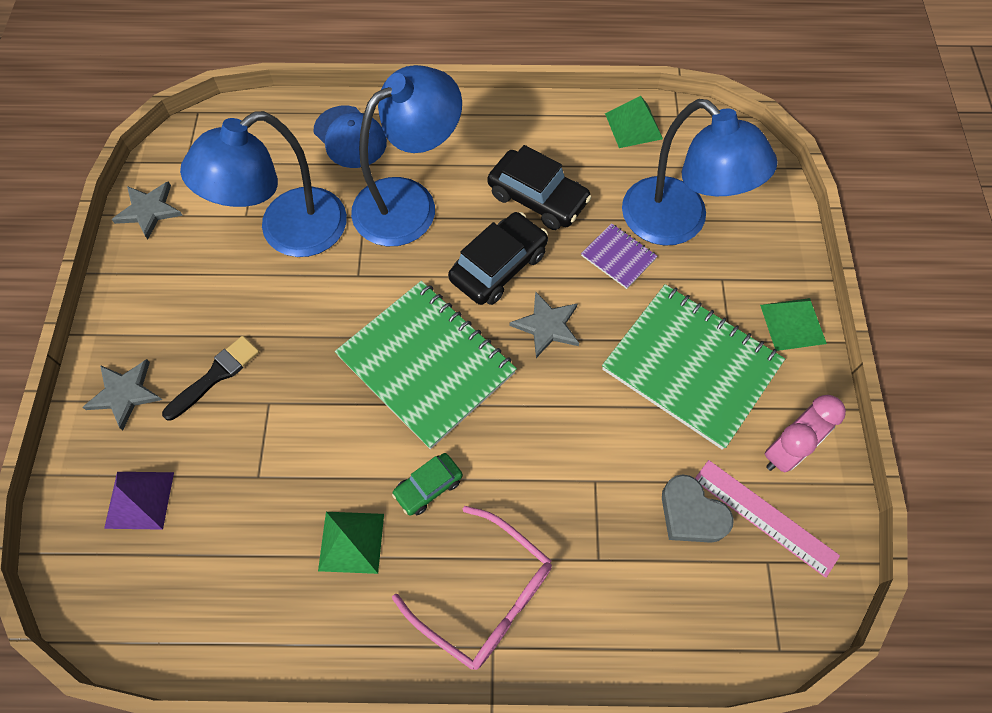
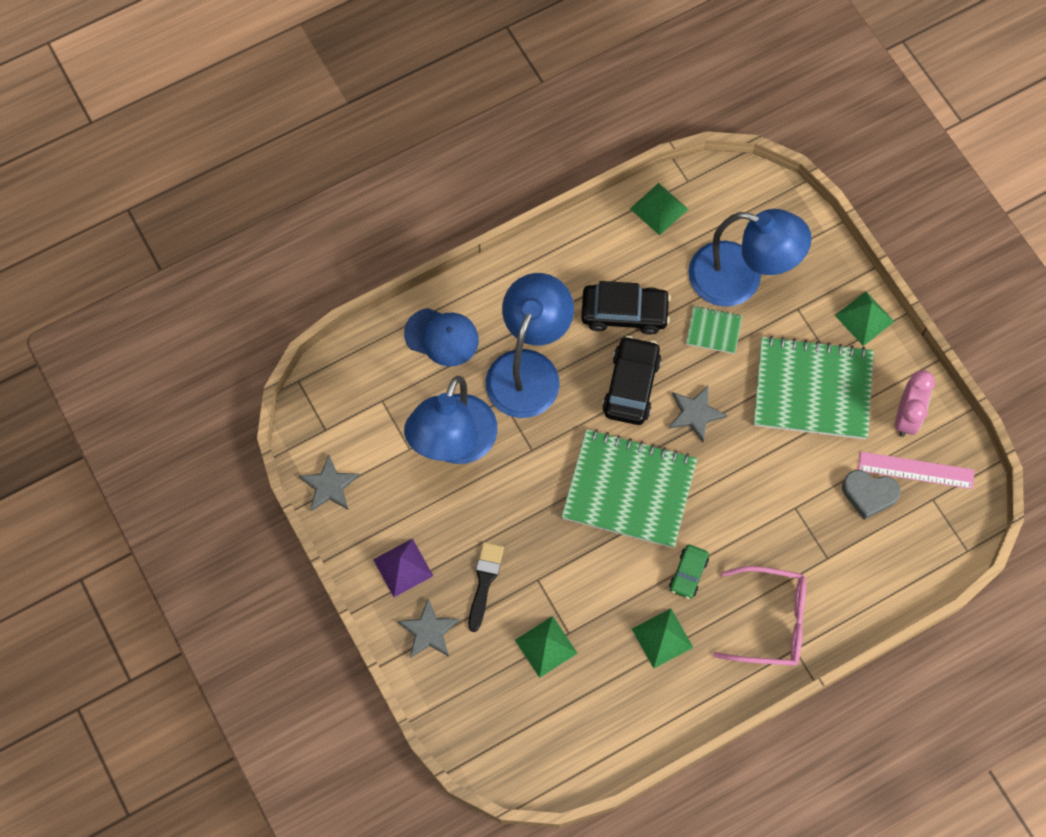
camera: 30 degrees left, 5 degrees up
purple pyramid [104,472,174,530] -> purple pyramid moved to [373,538,433,597]
purple notebook [581,223,657,289] -> green notebook [686,306,742,354]
none -> green pyramid [515,616,578,678]

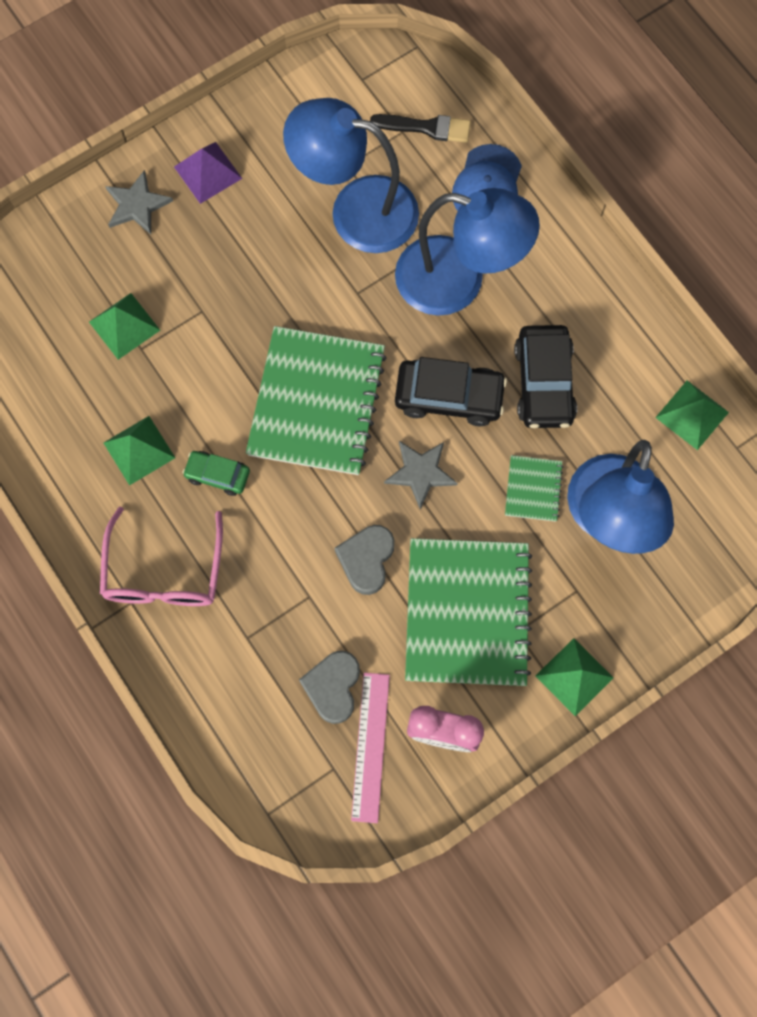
camera: 85 degrees right, 5 degrees up
grey star [299,455,360,511] -> none
black brush [468,542,504,632] -> black brush moved to [370,114,471,143]
none -> grey heart [335,525,394,595]

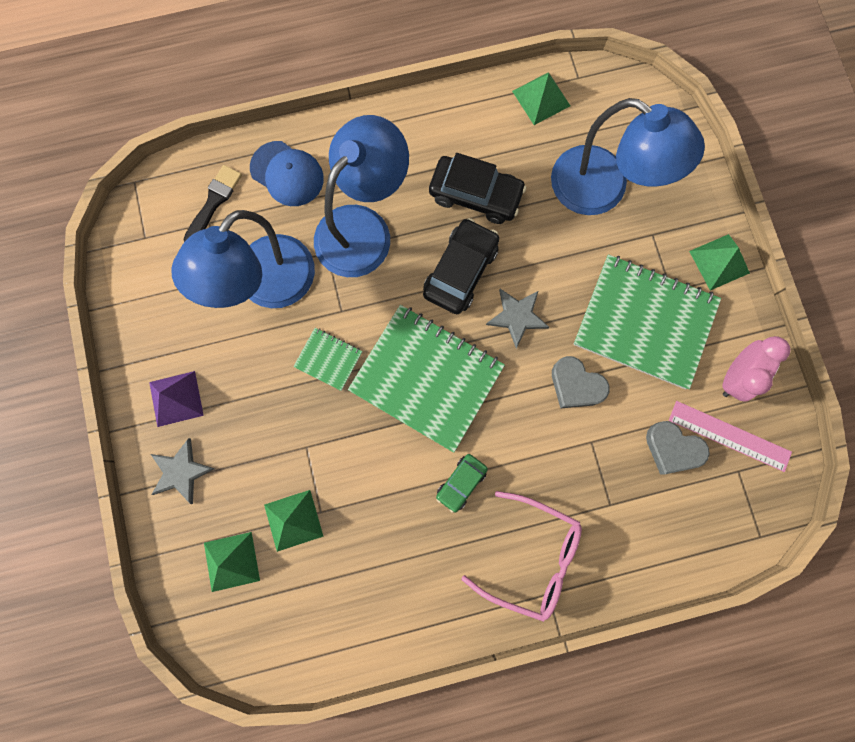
camera: 70 degrees left, 5 degrees up
green pyramid [104,416,175,486] -> green pyramid moved to [204,532,260,592]
green notebook [505,455,563,522] -> green notebook moved to [293,328,362,391]

